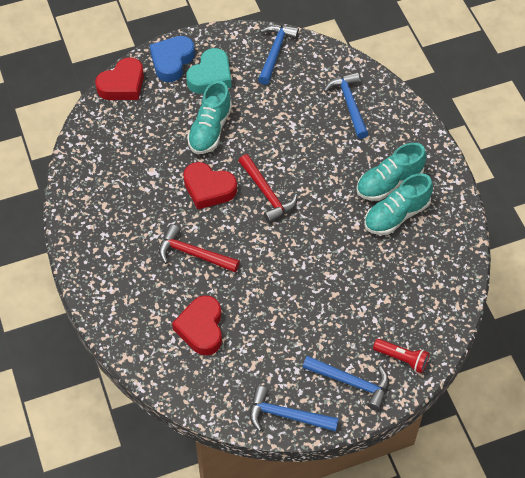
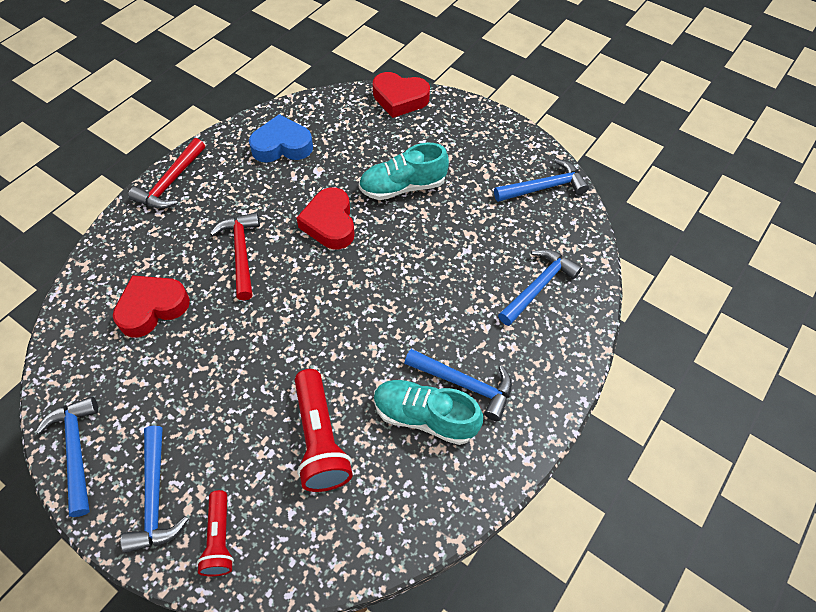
camera: 55 degrees right, 0 degrees up
blue heart [150,36,195,82] -> blue heart moved to [249,114,313,163]
turquoise heart [186,48,231,94] -> none
red hammer [239,154,298,223] -> red hammer moved to [128,138,205,209]
turquoise shoe [356,143,426,201] -> blue hammer [404,349,512,421]
none -> red flashlight [295,369,353,492]

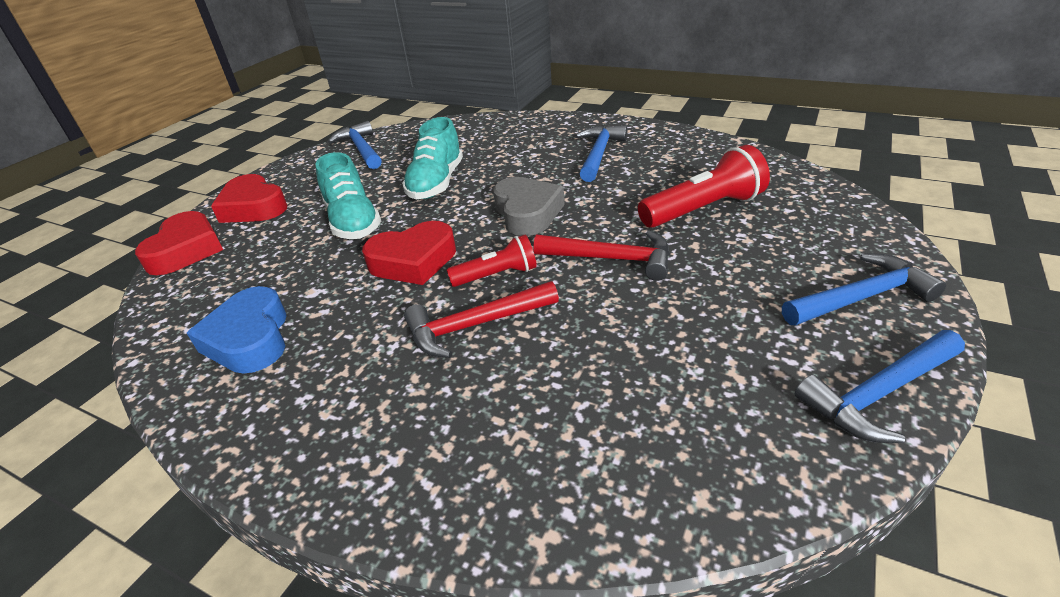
camera: 95 degrees left, 20 degrees down
red heart [113,275,190,338] -> red heart moved to [211,174,288,223]
red hammer [128,138,205,209] -> red hammer moved to [533,231,670,281]
red flashlight [197,490,234,576] -> red flashlight moved to [447,234,537,287]
turquoise shoe [374,380,483,445] -> turquoise shoe moved to [402,117,463,199]
blue hammer [498,249,582,326] -> none
none -> grey heart [493,177,565,236]

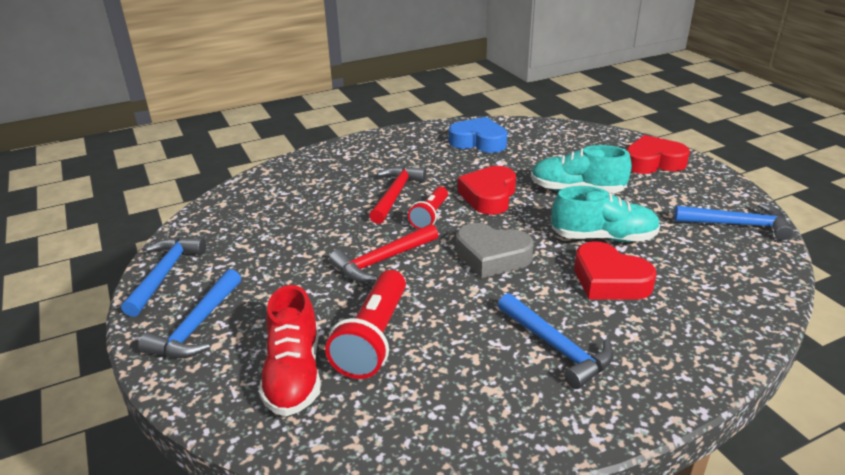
camera: 125 degrees right, 5 degrees down
red heart [135,211,223,275] -> red heart moved to [574,241,657,300]
turquoise shoe [402,117,463,199] -> turquoise shoe turned 135 degrees clockwise [552,186,660,242]
none -> red shoe [259,285,321,416]

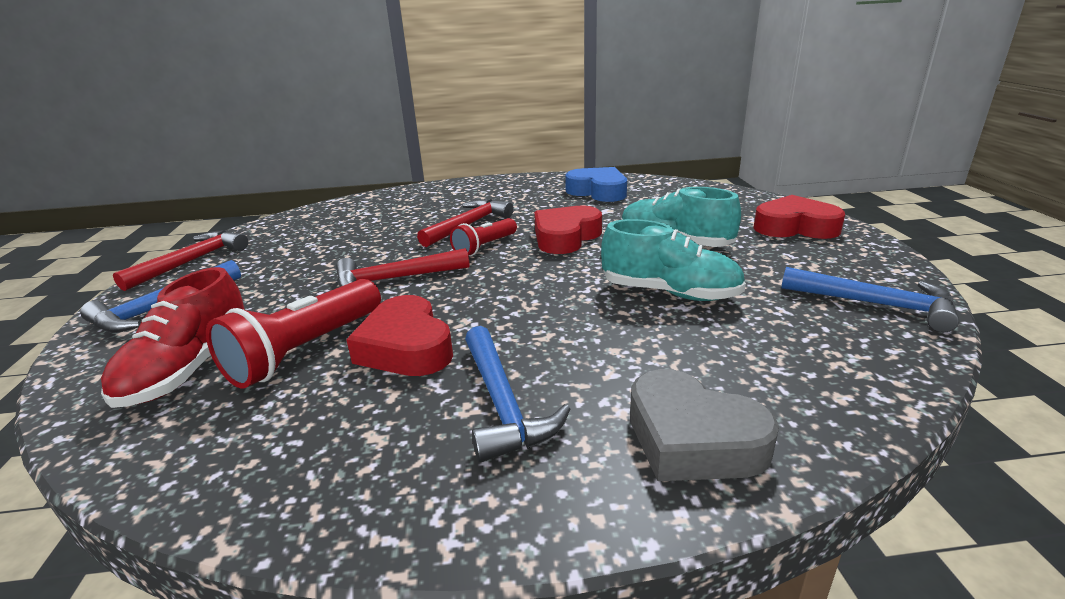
camera: 20 degrees right, 5 degrees down
blue hammer [121,237,206,317] -> red hammer [113,230,248,291]
grey heart [456,223,534,278] -> grey heart moved to [630,369,779,481]
red heart [574,241,657,300] -> red heart moved to [346,295,453,376]

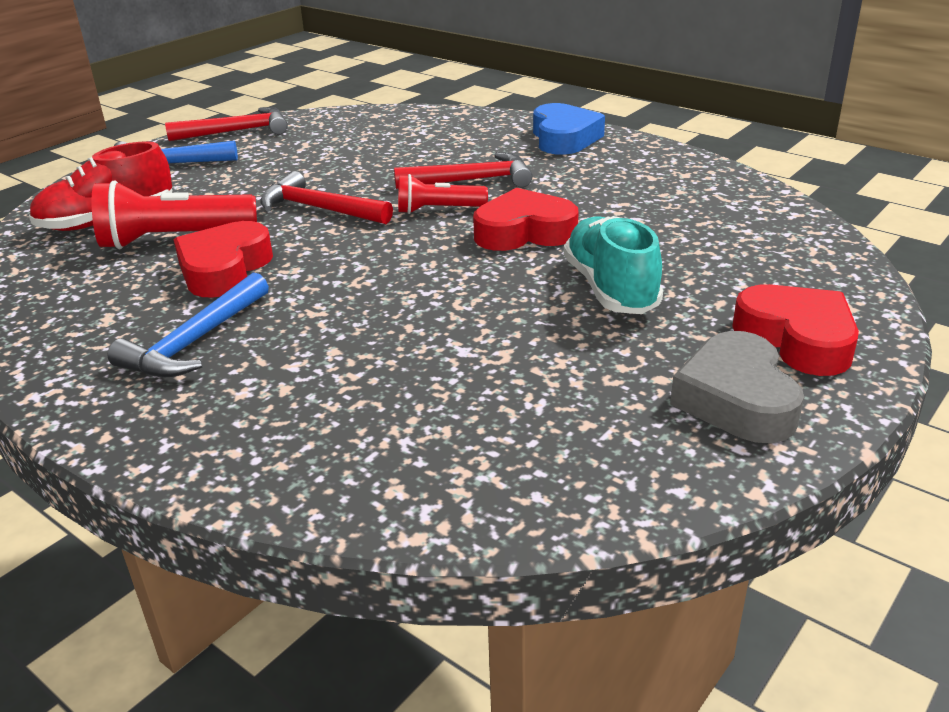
camera: 45 degrees right, 5 degrees up
blue heart [565,167,627,202] -> blue heart moved to [533,103,605,155]
turquoise shoe [601,219,746,301] -> none
grey heart [630,369,779,481] -> grey heart moved to [670,331,804,443]
blue hammer [781,267,959,332] -> none

